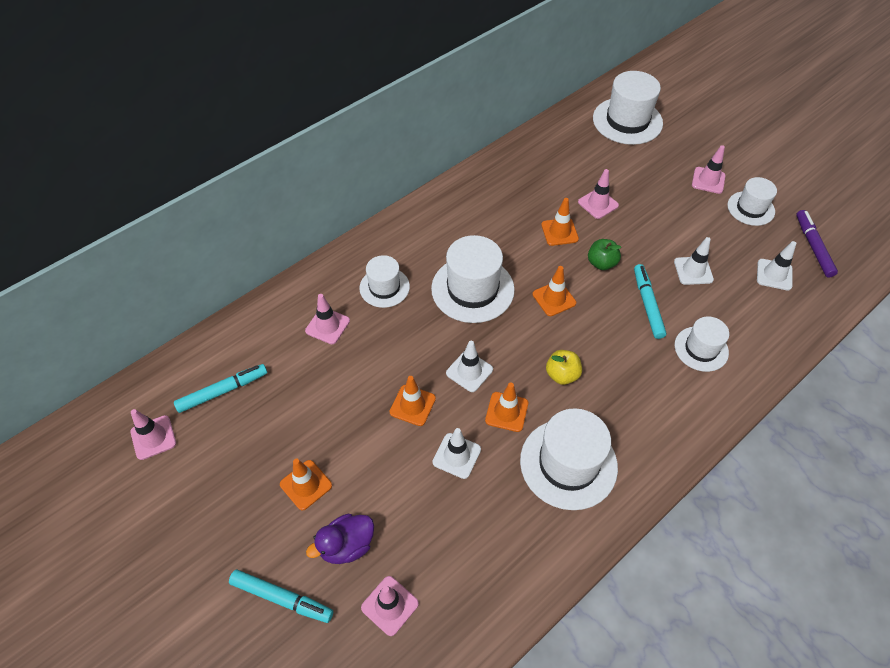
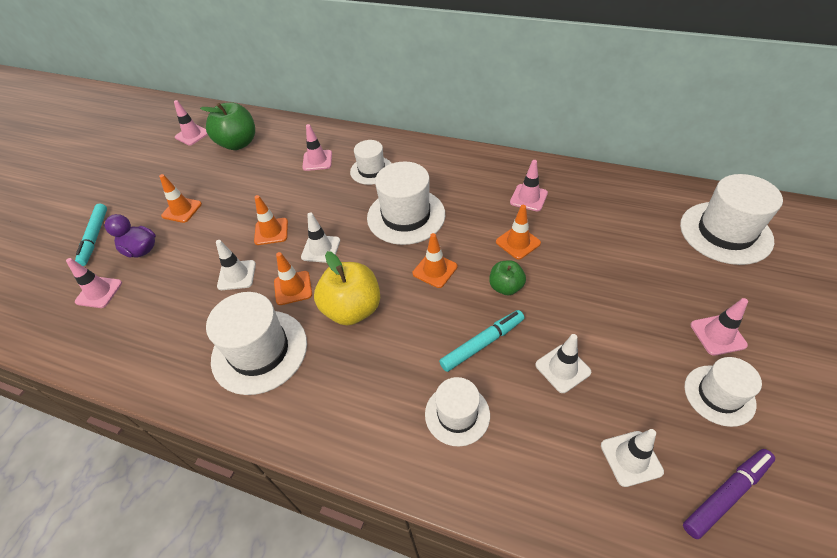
camera: 65 degrees right, 5 degrees down
turquoise marker [174,364,267,413] -> green apple [200,103,255,150]
yellow apple [546,350,582,385] -> yellow apple [314,251,380,325], size x1.76
pink traffic cone [578,169,619,219] -> pink traffic cone moved to [510,160,548,211]

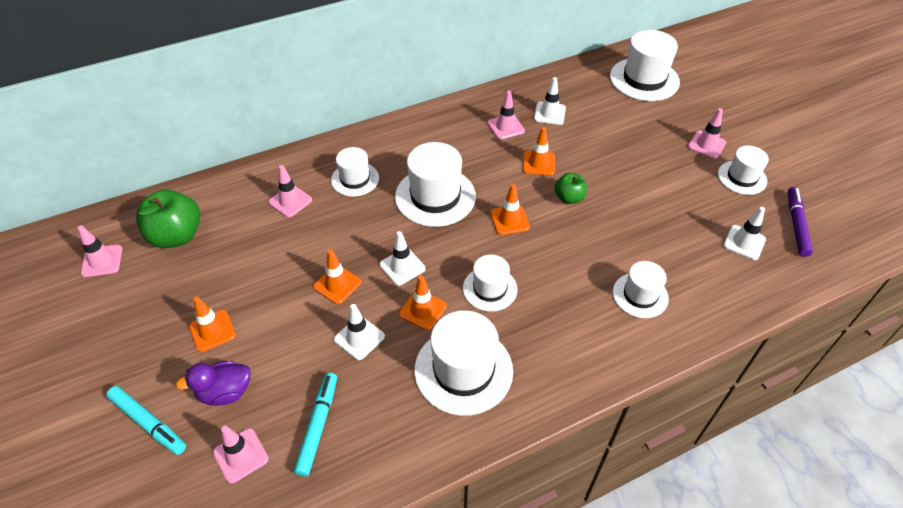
camera: 50 degrees left, 0 degrees up
yellow apple [314,251,380,325] -> white hat [463,254,518,312]
turquoise marker [439,310,524,372] -> turquoise marker moved to [294,373,337,476]
white traffic cone [535,334,591,393] -> white traffic cone moved to [534,77,566,125]

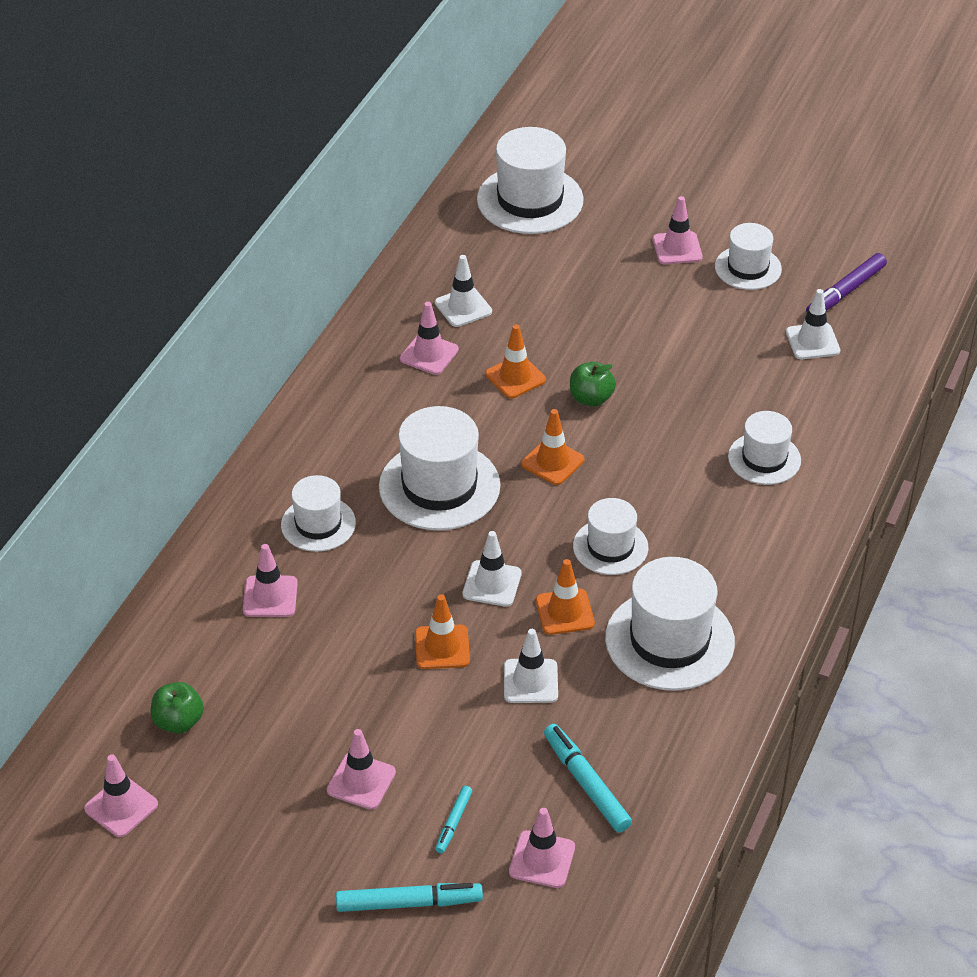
camera: 40 degrees left, 5 degrees down
green apple [136,190,200,248] -> green apple [151,682,204,734], size x0.57
purple duck [176,361,251,405] -> turquoise marker [435,786,472,853]
orange traffic cone [189,297,236,352] -> pink traffic cone [327,729,396,810]
purple marker [788,187,813,257] -> purple marker turned 105 degrees counterclockwise [806,253,887,312]

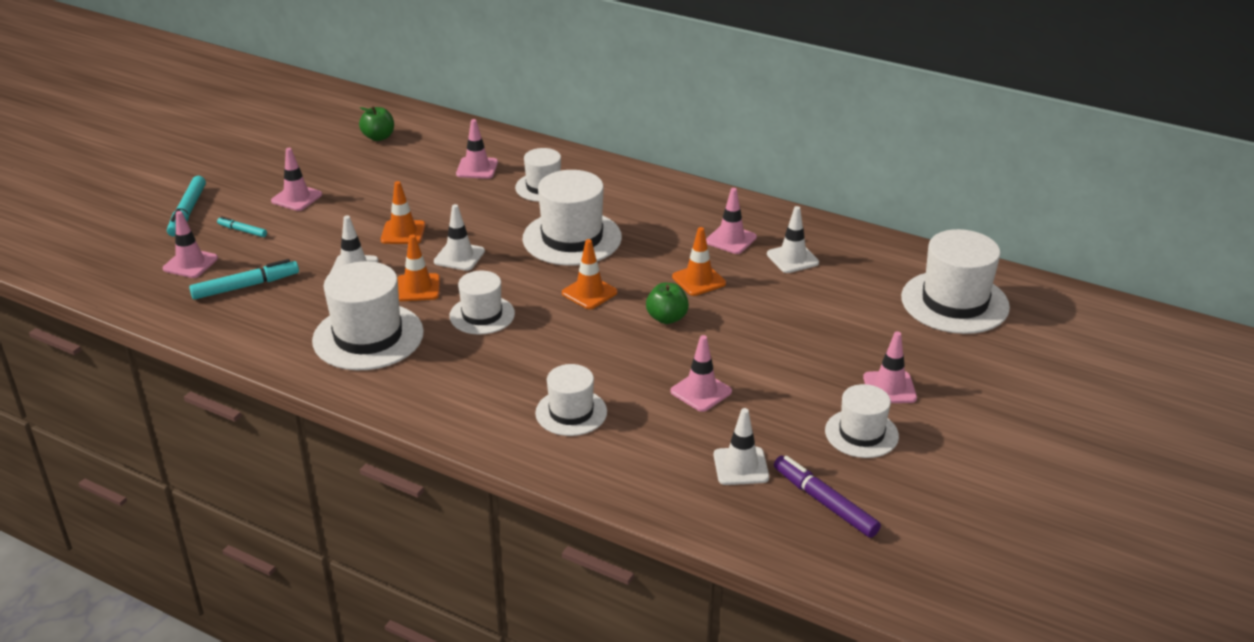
camera: 95 degrees right, 10 degrees down
pink traffic cone [84,754,158,837] -> pink traffic cone moved to [670,335,732,412]

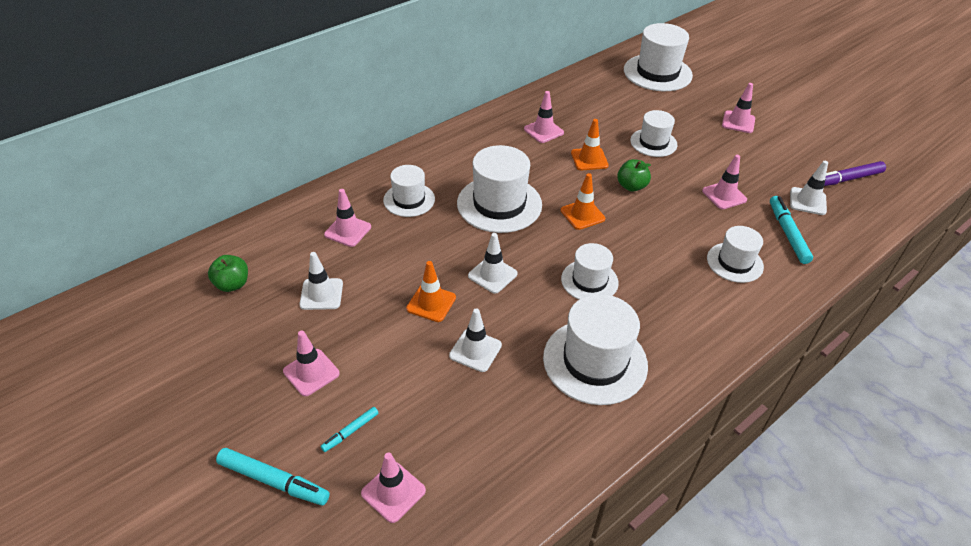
camera: 70 degrees left, 10 degrees up
turquoise marker [189,259,299,300] -> turquoise marker moved to [770,196,813,264]
orange traffic cone [397,235,440,301] -> none
white traffic cone [767,206,819,273] -> white traffic cone moved to [299,252,343,310]
white hat [825,384,899,458] -> white hat moved to [630,110,678,157]

